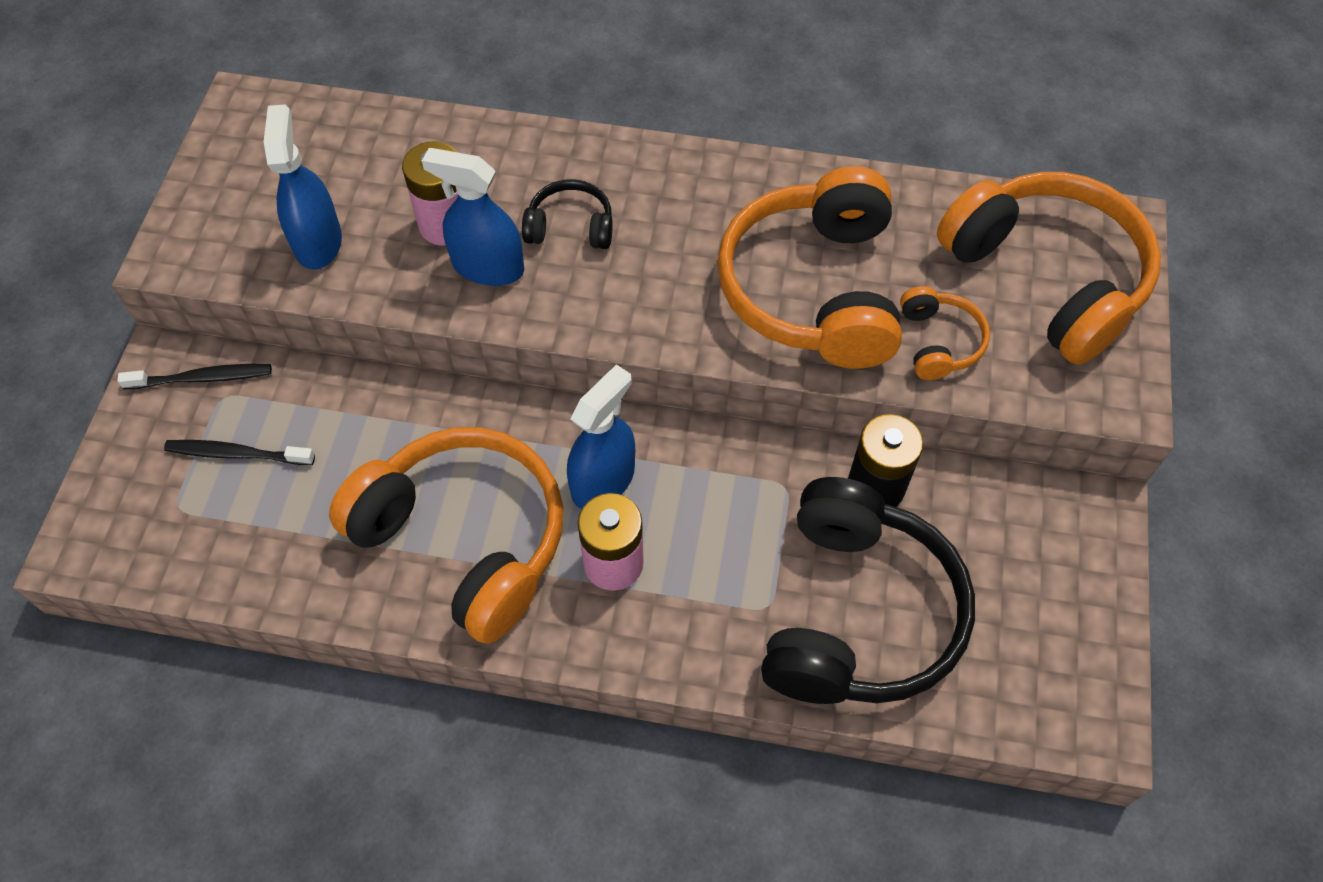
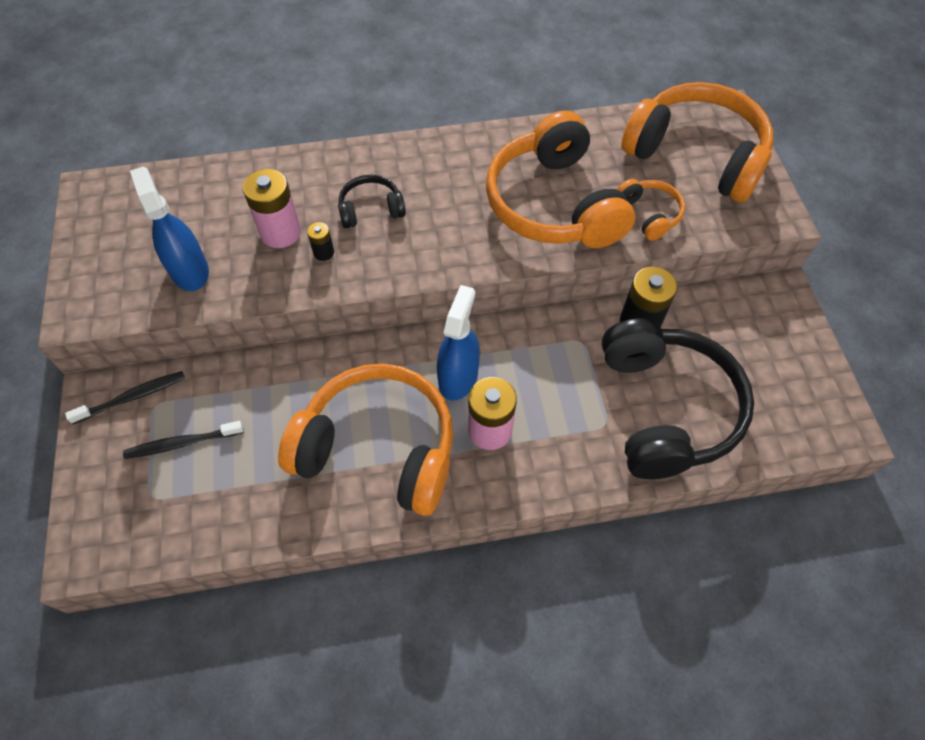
camera: 20 degrees left, 0 degrees up
blue spray bottle [422,148,524,286] -> black battery [307,222,334,261]

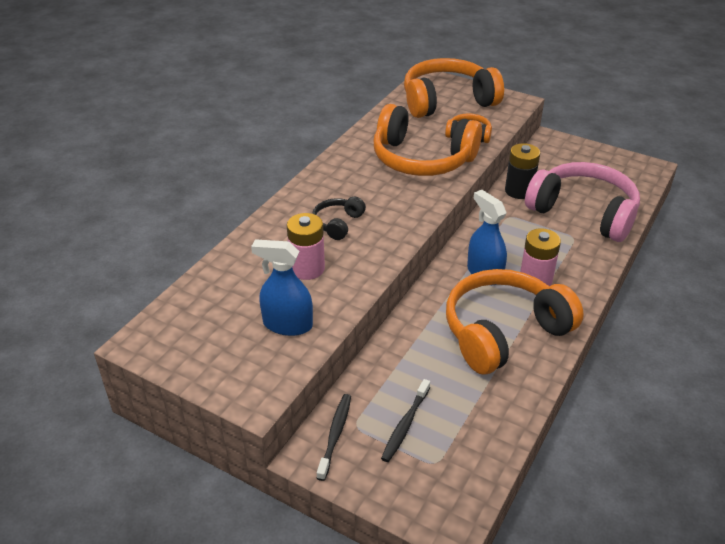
camera: 50 degrees left, 20 degrees down
black battery [307,222,334,261] -> none
black headphones [602,318,754,479] -> pink headphones [525,162,640,242]

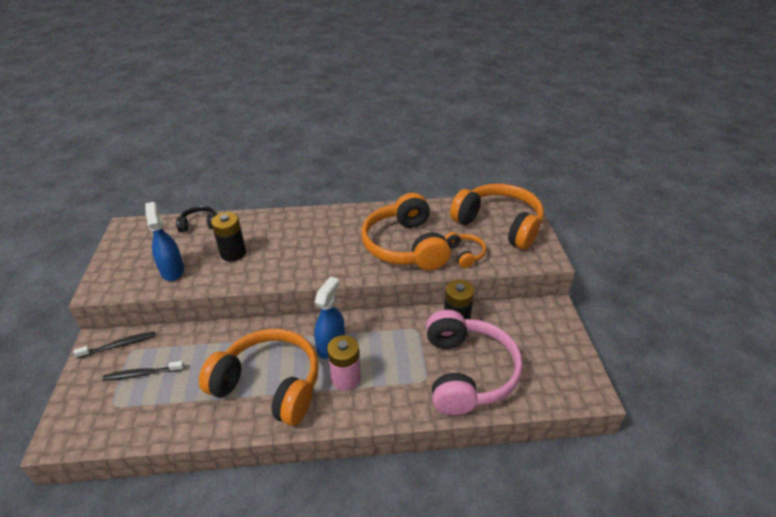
camera: 55 degrees right, 0 degrees up
pink battery [287,213,325,280] -> black battery [211,212,246,261]
black headphones [313,196,366,240] -> black headphones moved to [176,206,216,232]

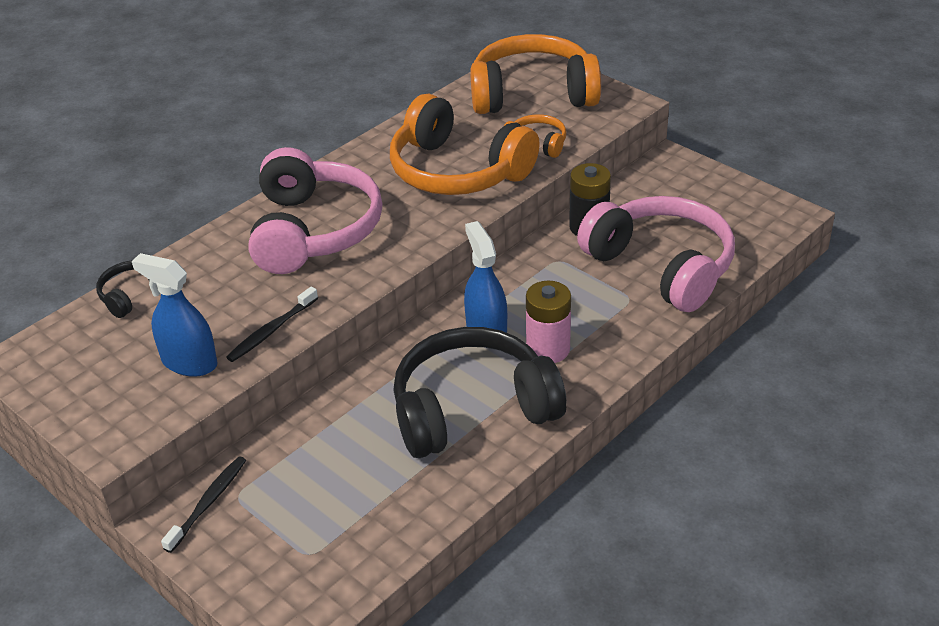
camera: 40 degrees left, 0 degrees up
black toothbrush [102,361,184,381] -> black toothbrush moved to [226,287,318,362]
orange headphones [199,329,319,426] -> black headphones [393,327,566,458]
black battery [211,212,246,261] -> none
none -> pink headphones [248,147,382,274]

